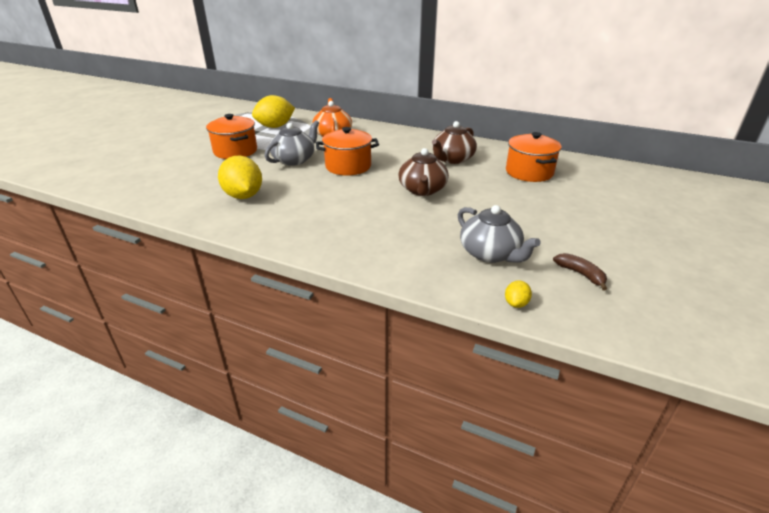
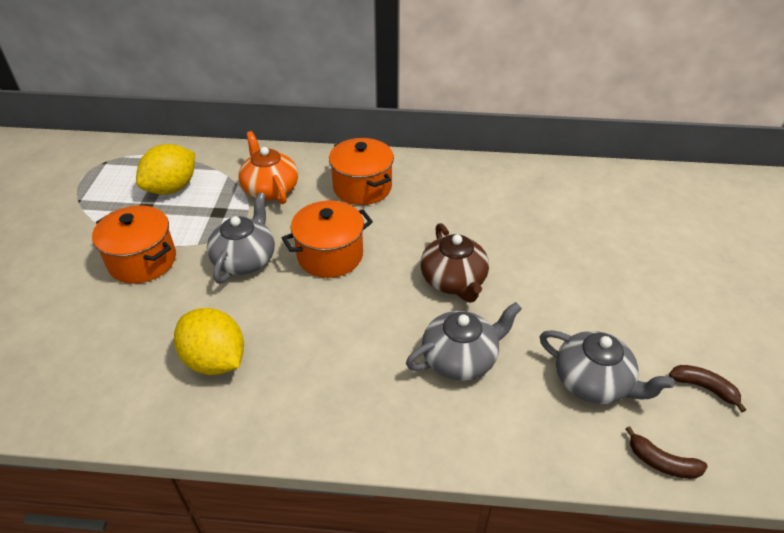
camera: 20 degrees left, 10 degrees up
brown teapot [432,121,477,164] -> none
yellow lemon [505,280,532,308] -> brown banana [626,426,708,479]
orange pot [506,132,562,182] -> orange pot moved to [329,138,394,205]
none -> grey teapot [406,302,522,381]

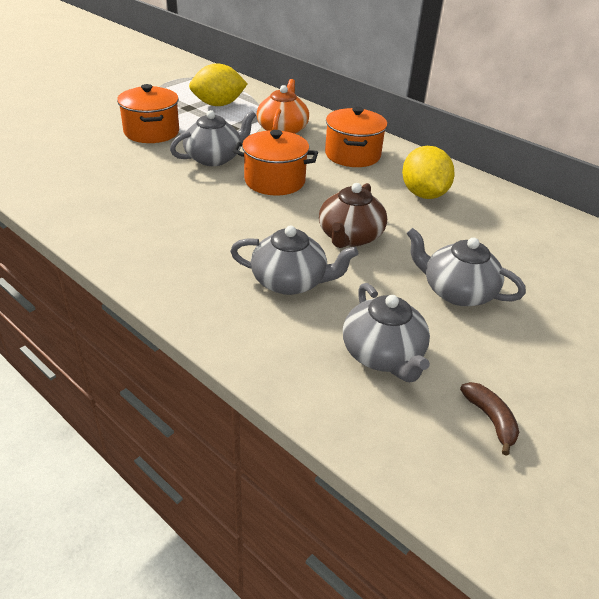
camera: 35 degrees right, 5 degrees down
yellow lemon [174,308,244,375] -> yellow lemon moved to [402,146,455,199]
brown banana [626,426,708,479] -> none
none -> grey teapot [407,228,526,306]

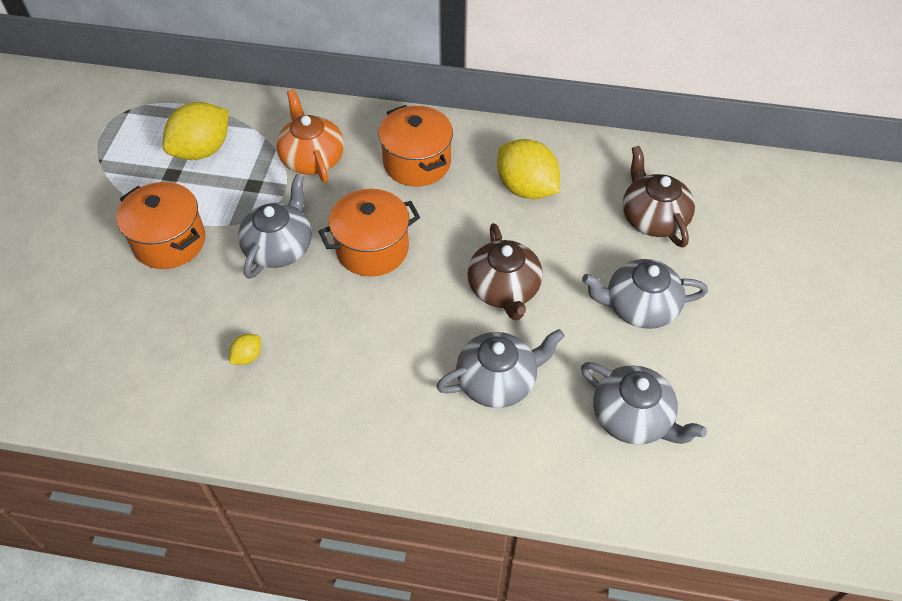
camera: 30 degrees left, 15 degrees up
brown banana [460,382,519,456] -> none
none -> yellow lemon [229,334,261,365]
none -> brown teapot [623,146,695,248]

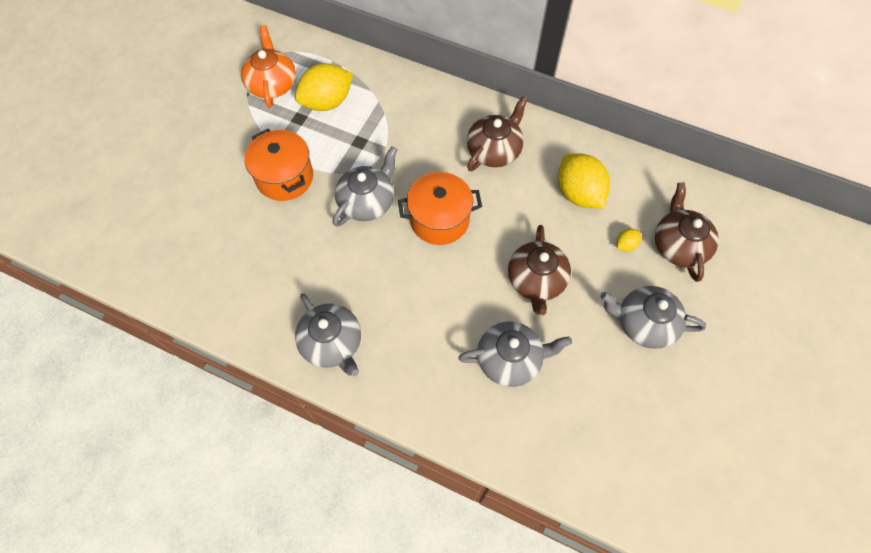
camera: 15 degrees right, 10 degrees up
yellow lemon [229,334,261,365] -> yellow lemon moved to [616,229,641,251]
orange teapot [276,90,344,183] -> orange teapot moved to [241,25,296,108]
orange pot [379,105,453,186] -> brown teapot [467,96,528,171]
grey teapot [581,362,707,445] -> grey teapot moved to [295,293,361,376]

